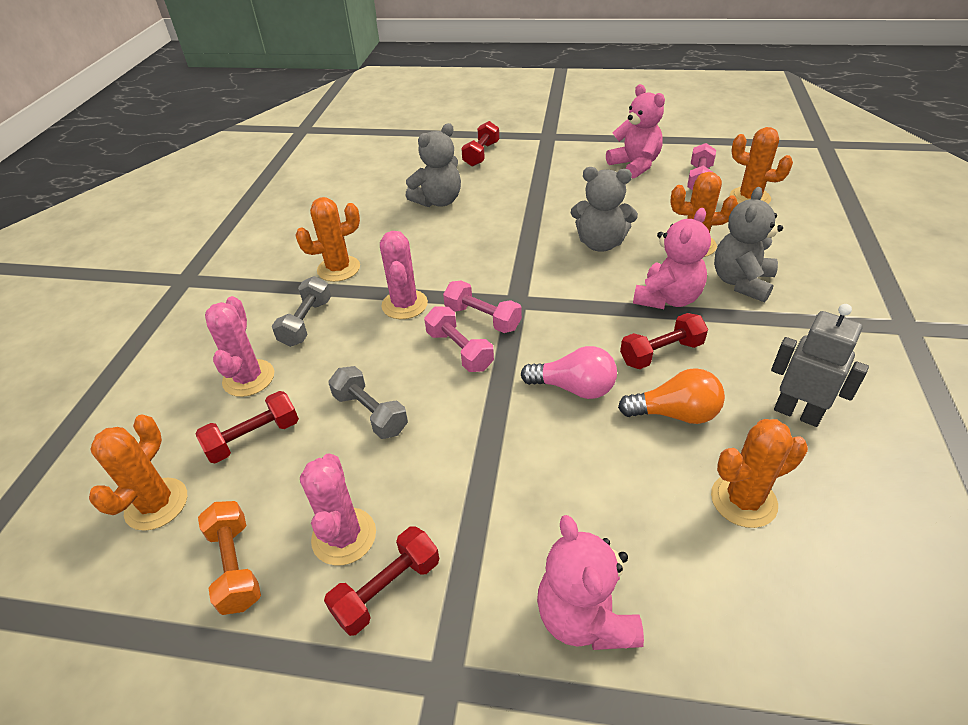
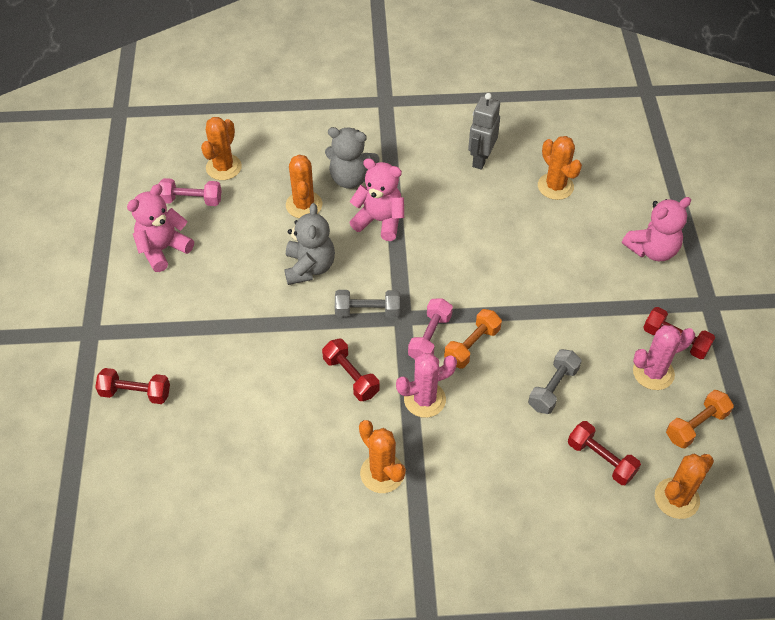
camera: 105 degrees left, 10 degrees up
orange cactus [89,414,187,531] -> orange cactus turned 45 degrees counterclockwise [655,454,714,519]
pink cactus [205,296,274,397] -> none
grey dumbbell [272,276,331,347] -> grey dumbbell moved to [335,290,400,317]
grey teddy bear [406,123,461,207] -> none
pink dumbbell [424,306,494,372] -> orange dumbbell [444,309,502,369]
pink light bulb [521,346,617,399] -> none
orange light bulb [618,368,725,424] -> none
red dumbbell [620,313,708,369] -> red dumbbell moved to [322,339,380,401]

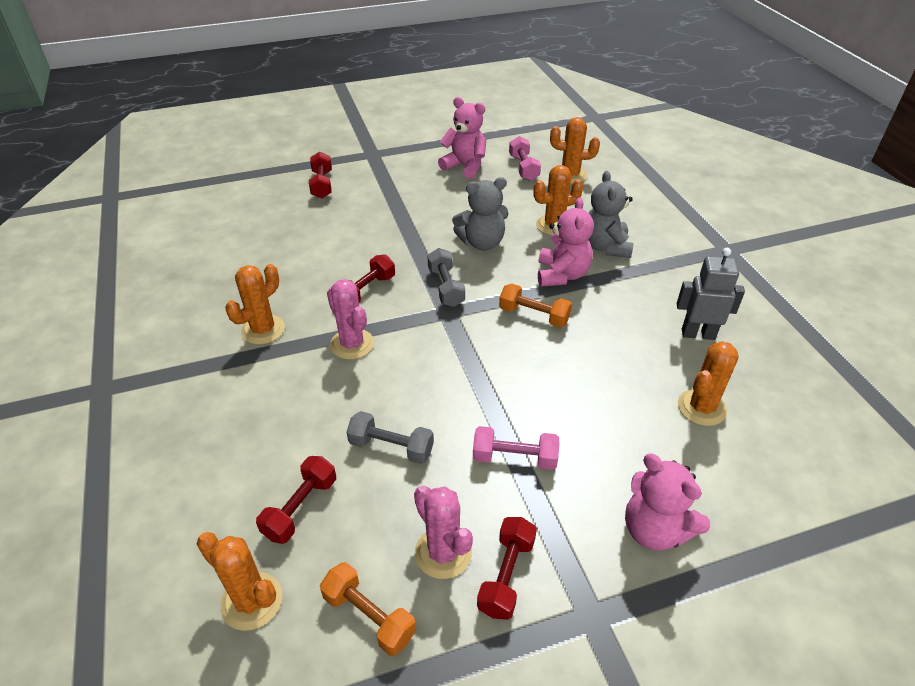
camera: 75 degrees right, 10 degrees down
pink dumbbell [408,298,453,359] -> pink dumbbell moved to [473,426,559,470]
orange dumbbell [444,309,502,369] -> orange dumbbell moved to [499,283,572,327]

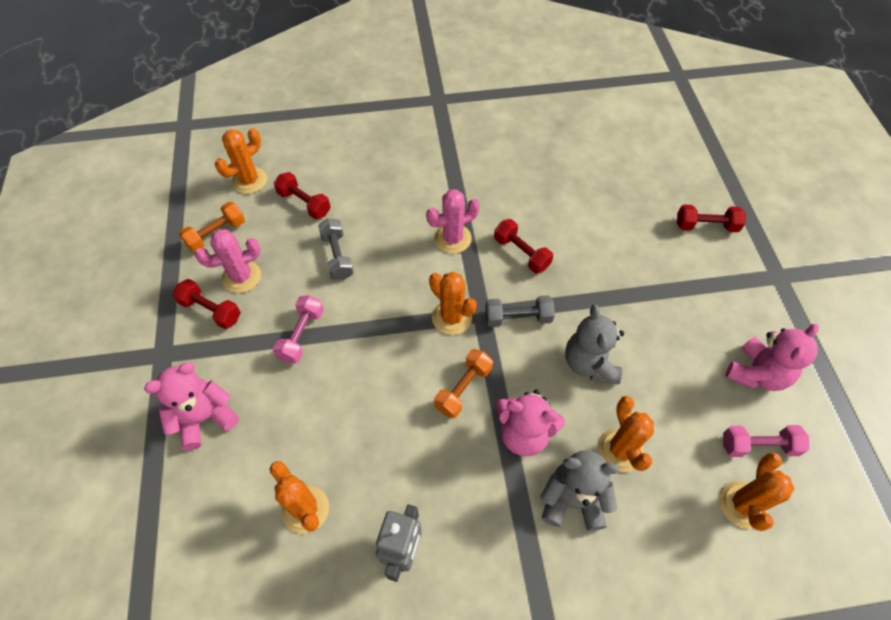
camera: 100 degrees right, 15 degrees up
orange cactus [225,264,285,345] -> orange cactus moved to [429,272,477,335]
grey dumbbell [347,411,434,464] -> grey dumbbell turned 45 degrees counterclockwise [318,218,354,280]

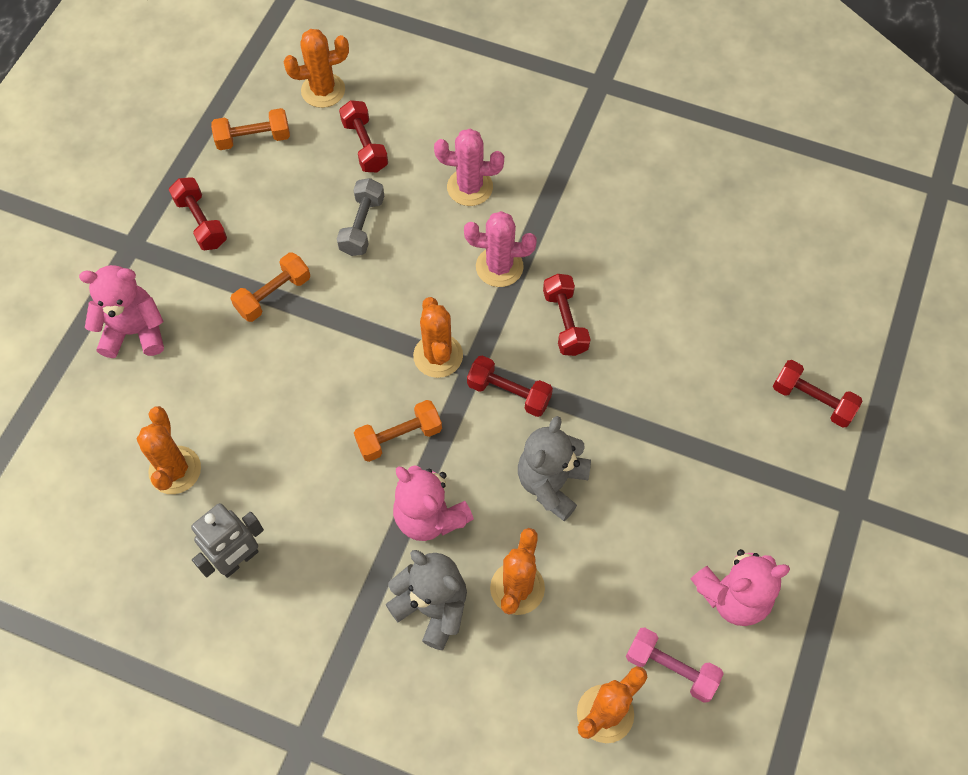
camera: 30 degrees right, 5 degrees up
pink cactus [195,229,261,293] -> pink cactus moved to [434,129,504,206]
pink dumbbell [273,295,324,363] -> orange dumbbell [230,253,310,322]
grey dumbbell [485,295,555,327] -> red dumbbell [467,355,553,417]

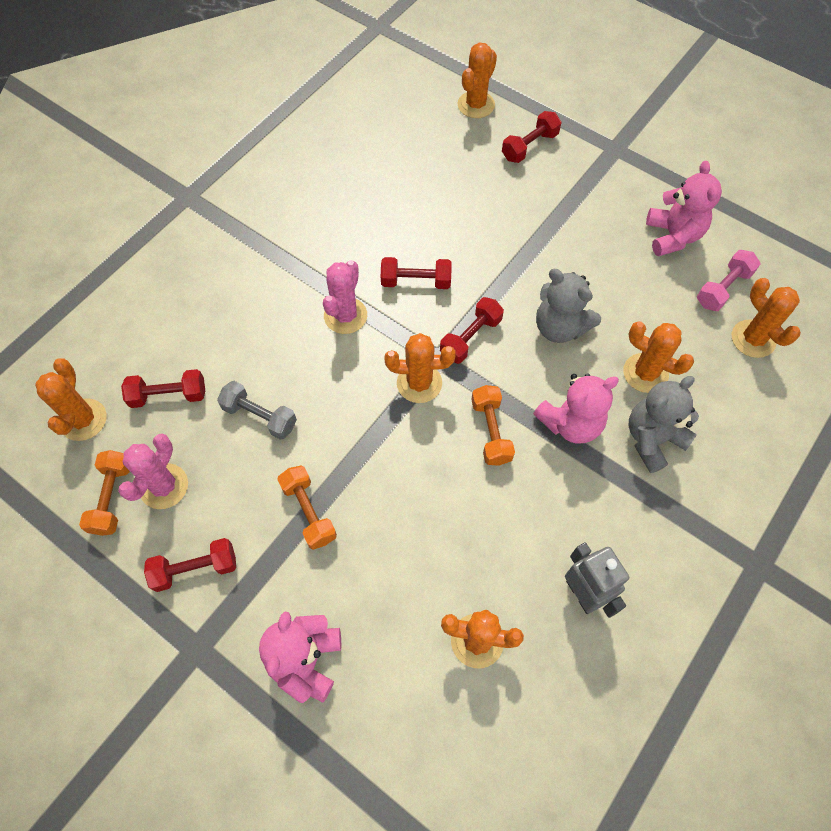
camera: 75 degrees left, 0 degrees up
pink cactus [434,129,504,206] -> pink cactus moved to [118,434,188,509]
none -> orange cactus [457,42,497,118]

